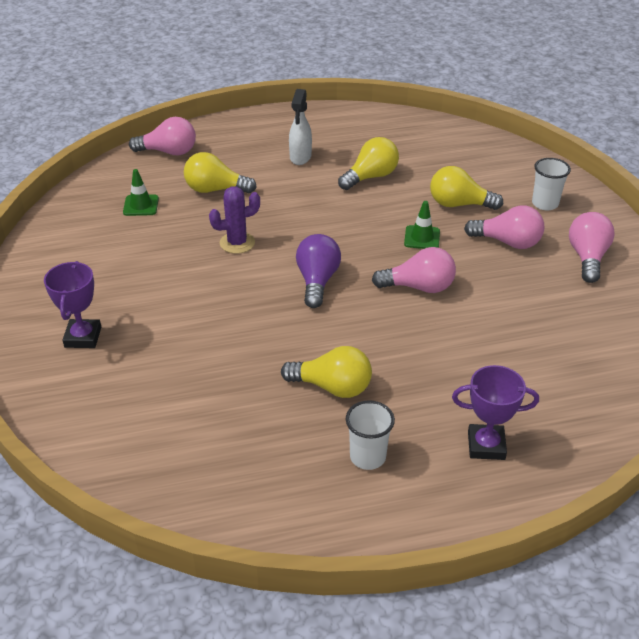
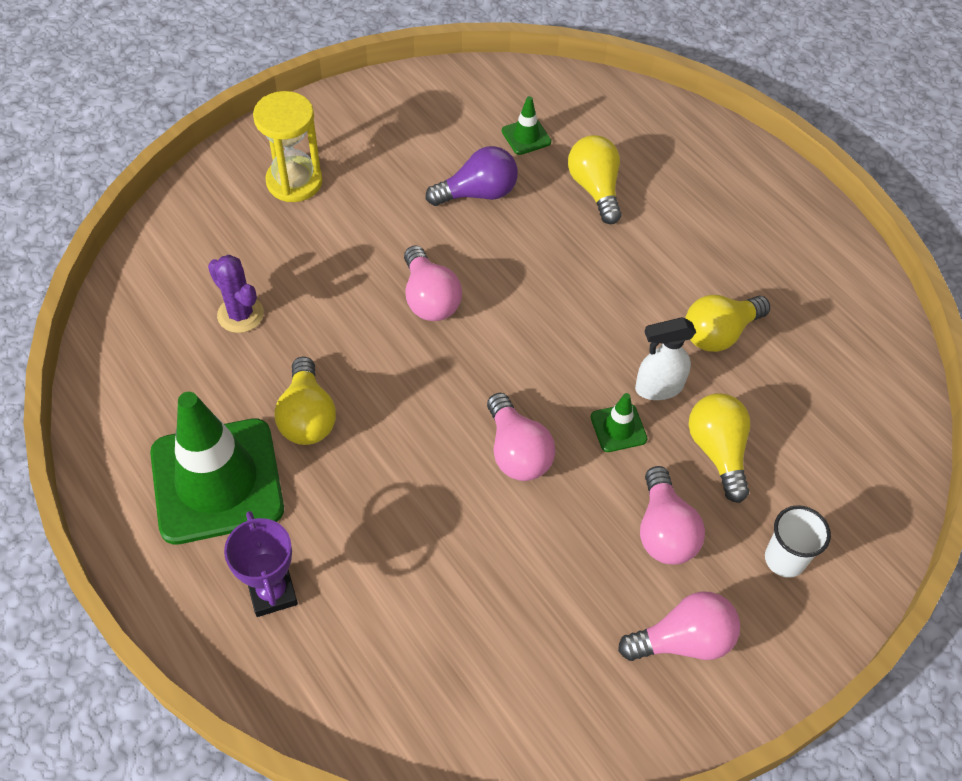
camera: 65 degrees right, 15 degrees up
purple trophy [44,261,101,348] -> yellow hourglass [253,91,323,202]
pink light bulb [129,117,196,155] -> pink light bulb moved to [404,246,462,321]
purple cactus [209,186,260,254] -> purple cactus moved to [208,255,264,333]
white spray bottle [289,89,312,165] -> white spray bottle moved to [635,317,696,400]
purple light bulb [296,234,341,308] -> purple light bulb moved to [426,146,518,206]
yellow light bulb [338,137,399,190] -> yellow light bulb turned 120 degrees clockwise [685,295,770,352]
white cup [346,400,395,470] -> green traffic cone [150,392,284,545]

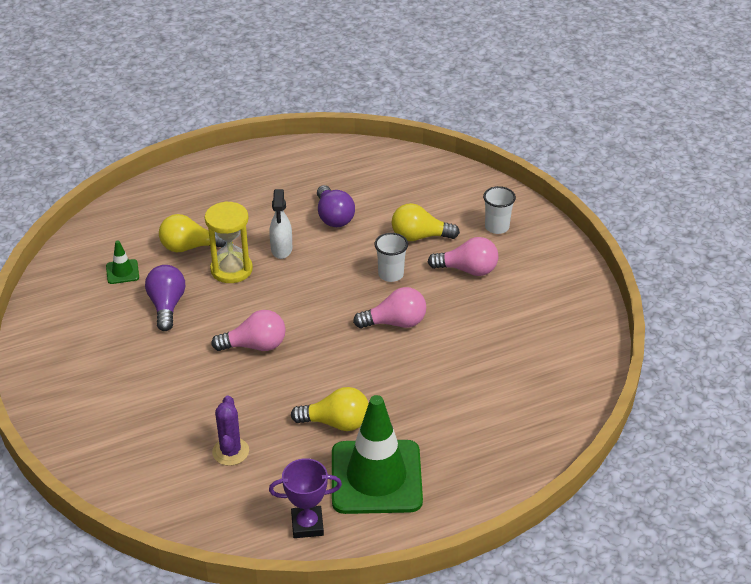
camera: 75 degrees left, 15 degrees down
purple cactus [208,255,264,333] -> purple cactus turned 60 degrees counterclockwise [212,395,249,466]
purple trophy [224,511,298,617] -> purple trophy moved to [269,458,342,538]
yellow hourglass [253,91,323,202] -> yellow hourglass moved to [205,201,253,283]
green traffic cone [591,393,647,452] -> white cup [374,233,408,282]
pink light bulb [618,591,740,661] -> none
white spray bottle [635,317,696,400] -> white spray bottle moved to [270,189,292,259]
yellow light bulb [685,295,770,352] -> purple light bulb [317,185,355,227]

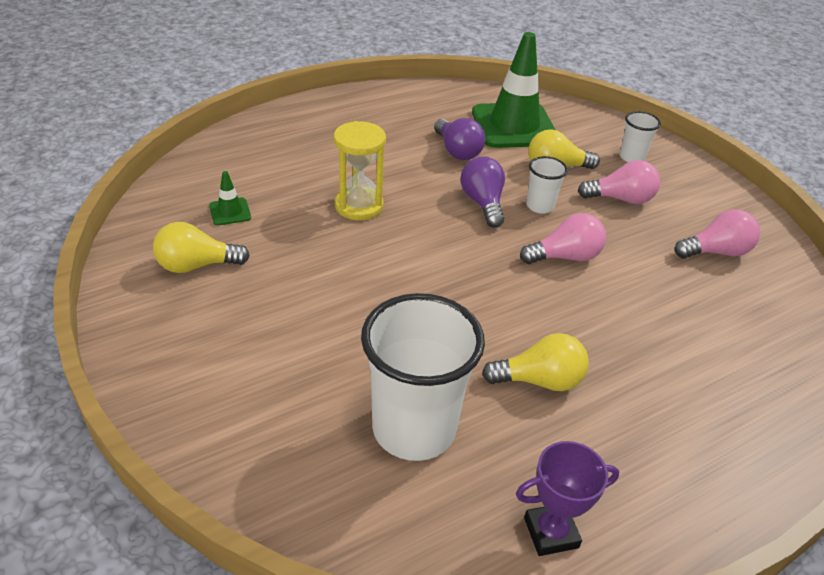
camera: 10 degrees left, 0 degrees up
purple light bulb [145,265,185,331] -> purple light bulb moved to [460,156,505,228]
yellow light bulb [159,214,226,252] -> yellow light bulb moved to [153,222,250,273]
pink light bulb [211,310,286,351] -> pink light bulb moved to [674,209,760,258]
purple cactus [212,395,249,466] -> white cup [361,293,485,461]
white spray bottle [270,189,292,259] -> none
green traffic cone [332,395,423,514] -> green traffic cone moved to [472,32,555,148]

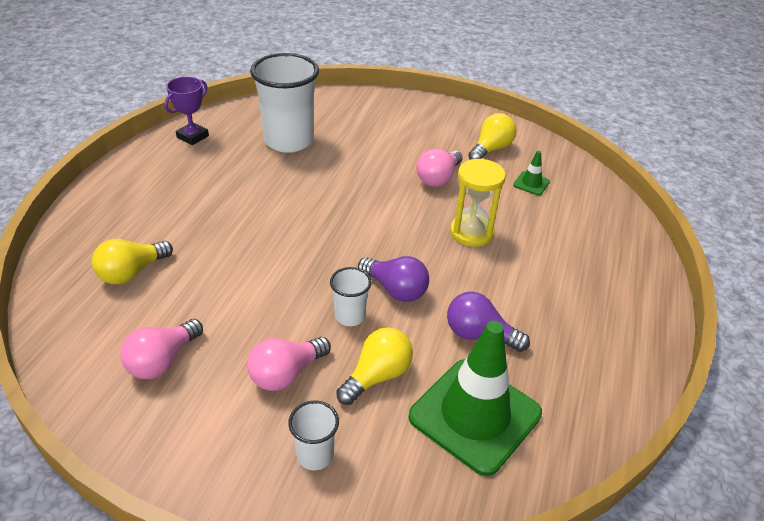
camera: 140 degrees right, 0 degrees up
yellow light bulb [482,333,589,391] -> yellow light bulb moved to [92,239,173,284]
pink light bulb [520,213,606,264] -> pink light bulb moved to [416,149,462,187]

